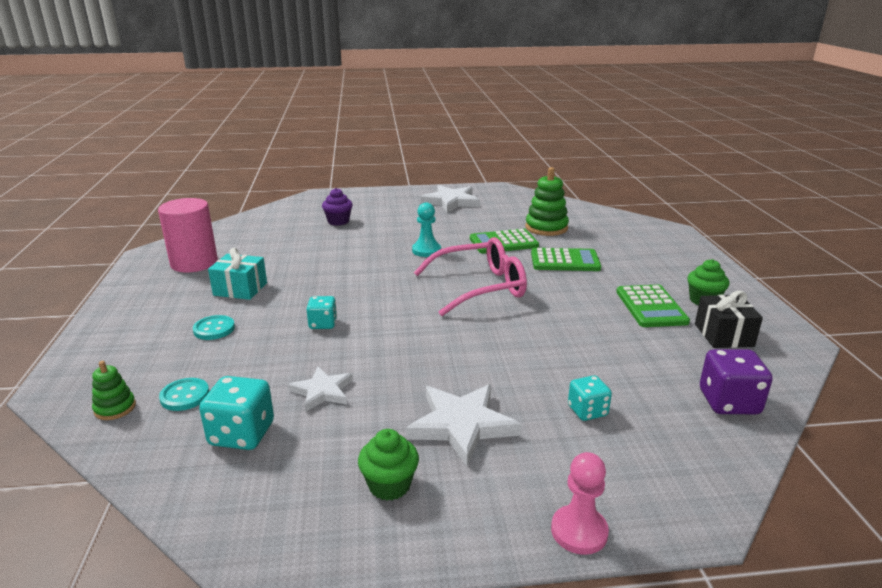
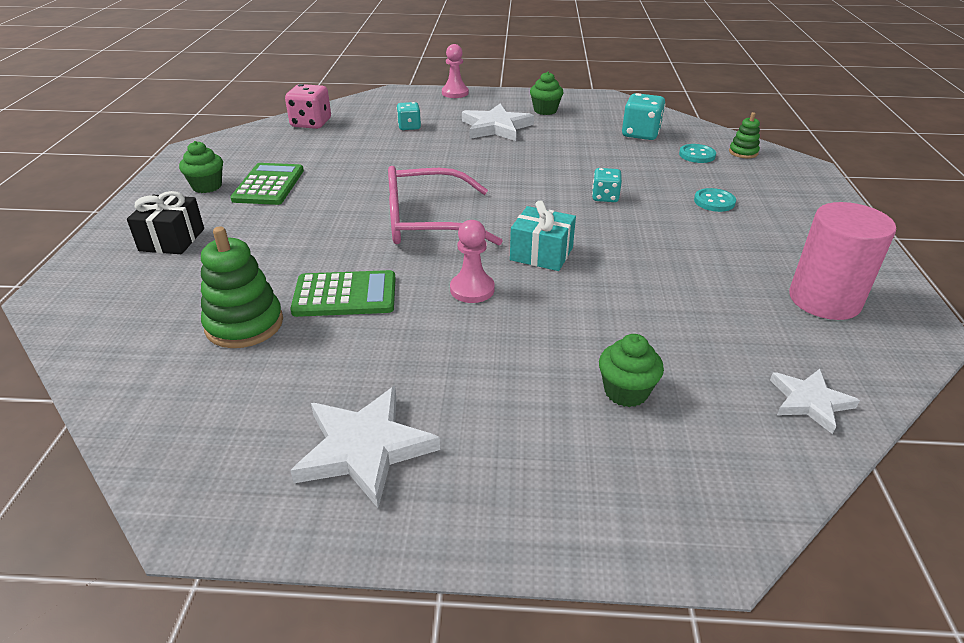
camera: 170 degrees left, 10 degrees up
turquoise gift [208,248,267,300] -> turquoise gift moved to [510,200,576,271]
white star [288,367,353,411] -> white star moved to [770,369,860,434]
purple cupcake [322,188,353,226] -> green cupcake [599,334,664,407]
turquoise pawn [412,202,441,257] -> pink pawn [450,220,495,303]
green calculator [531,248,601,271] -> none
black gift [695,291,763,348] -> black gift moved to [127,191,204,254]
purple dice [700,349,773,414] -> pink dice [285,84,331,129]

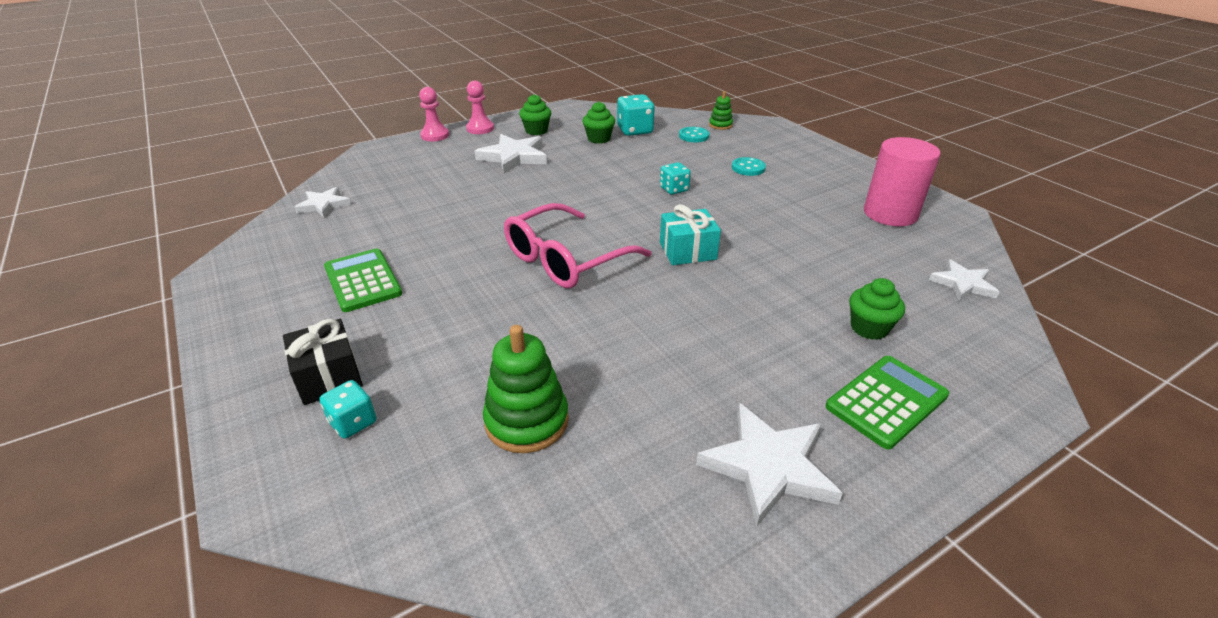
camera: 35 degrees left, 0 degrees up
green cupcake [179,141,223,193] -> green cupcake moved to [582,102,615,144]
pink dice [285,84,331,129] -> white star [294,187,351,217]
green calculator [290,270,396,317] -> green calculator moved to [825,356,949,449]
turquoise dice [397,102,421,130] -> turquoise dice moved to [320,380,377,439]
pink pawn [450,220,495,303] -> pink pawn moved to [466,81,494,134]

